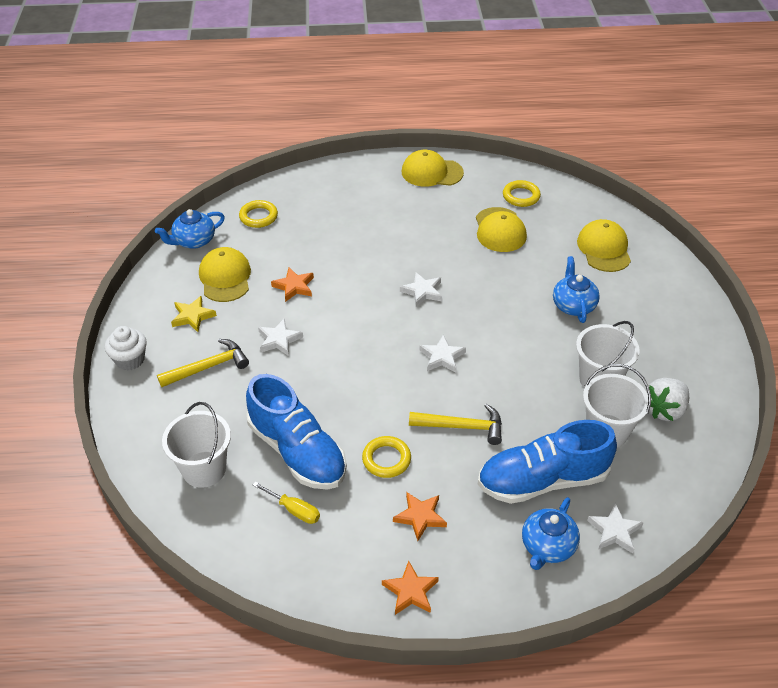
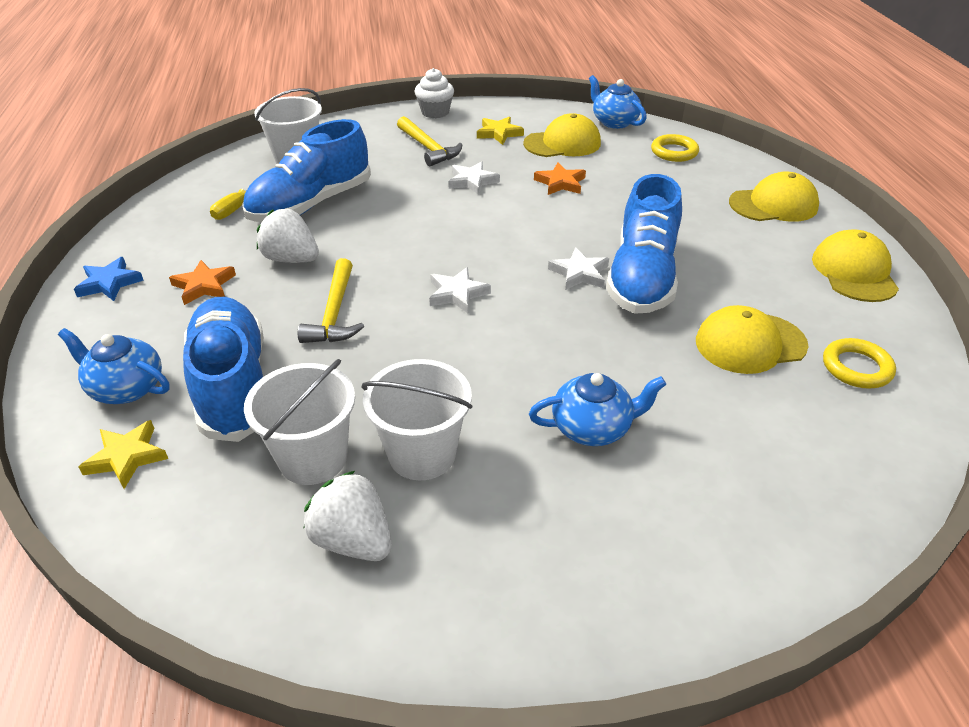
camera: 85 degrees right, 5 degrees down
yellow ring [362,436,411,478] -> white strawberry [257,209,319,263]
orange star [382,561,439,615] -> blue star [74,257,144,301]
yellow cap [577,219,631,272] -> yellow cap moved to [729,171,819,222]
white star [587,503,644,553] -> yellow star [79,420,168,489]
none -> blue shoe [606,174,682,314]

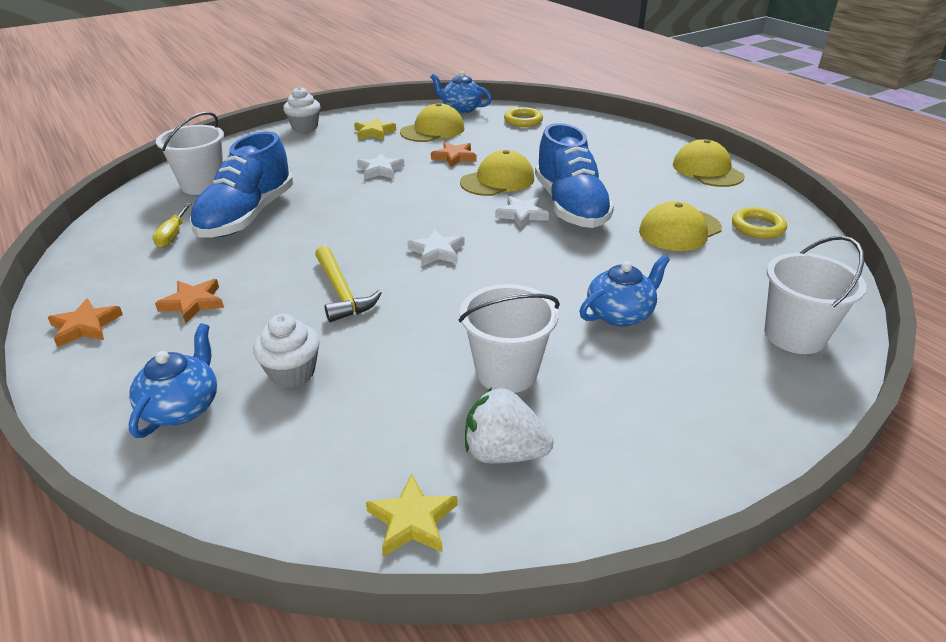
camera: 25 degrees left, 5 degrees down
blue teapot [58,328,170,404] -> blue teapot turned 105 degrees clockwise [129,323,217,438]
blue star [74,257,144,301] -> orange star [48,298,123,347]
yellow star [79,420,168,489] -> yellow star moved to [366,473,457,557]
blue shoe [183,297,264,442] -> white cupcake [253,314,320,388]
white bucket [244,359,355,485] -> white bucket moved to [765,236,867,354]
white strawberry [257,209,319,263] -> none
yellow hammer [397,116,462,166] -> none
yellow cap [729,171,819,222] -> yellow cap moved to [460,150,534,196]

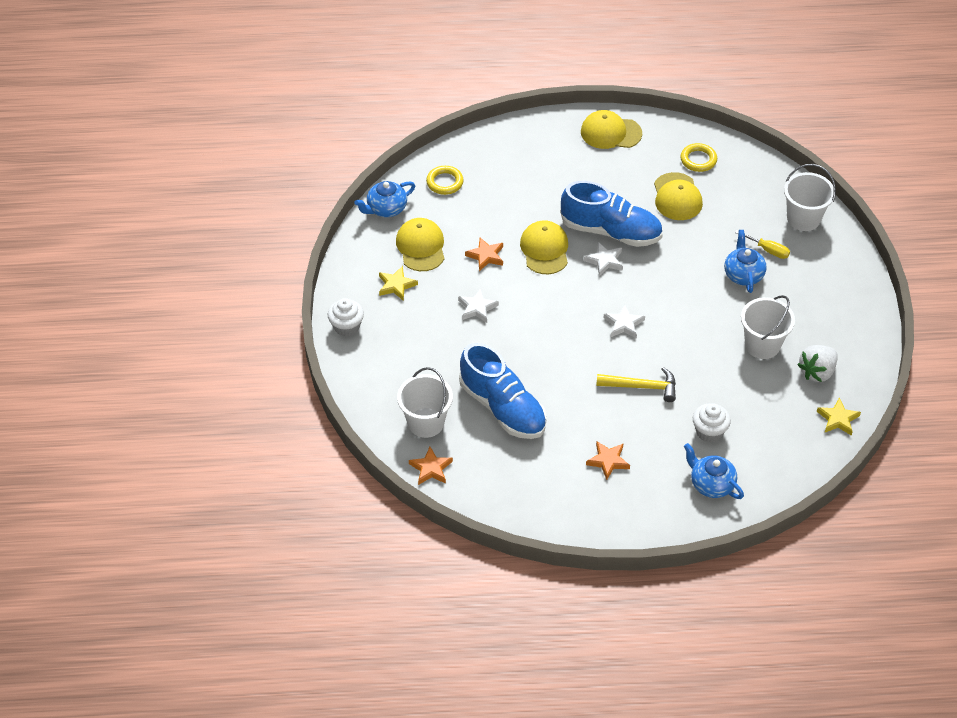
camera: 60 degrees left, 15 degrees up
orange star [48,298,123,347] -> orange star moved to [409,447,453,485]
yellow screwdriver [152,203,192,248] -> yellow screwdriver moved to [735,230,790,259]

